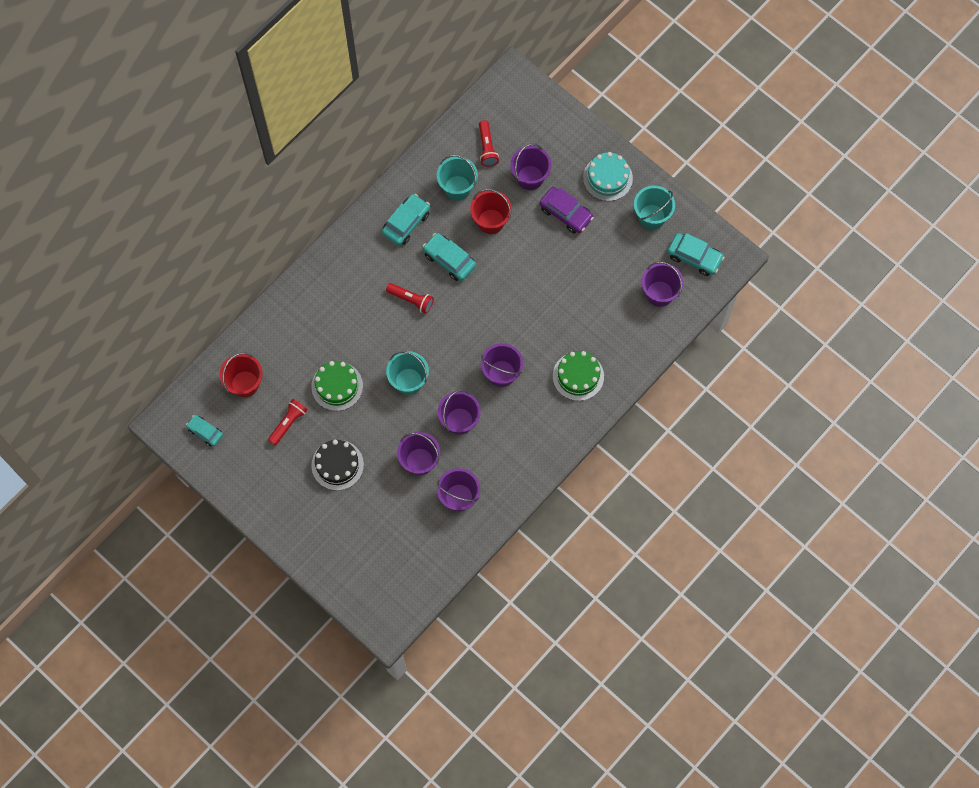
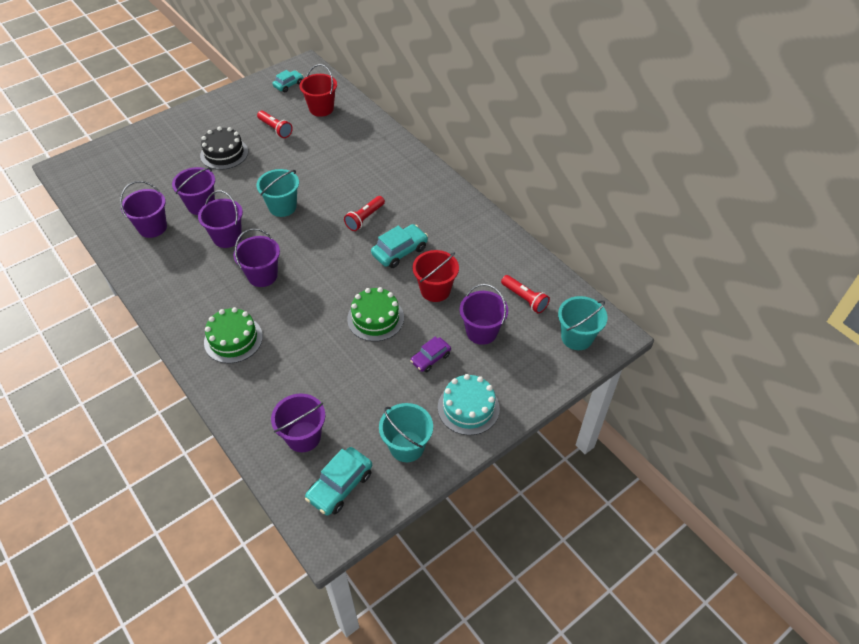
camera: 100 degrees right, 20 degrees down
green cake [311,361,363,411] -> green cake moved to [347,287,404,342]
turquoise car [382,194,430,245] -> none
turquoise bucket [437,155,478,201] -> turquoise bucket moved to [558,296,608,350]
red flashlight [479,120,499,167] -> red flashlight turned 135 degrees counterclockwise [501,275,550,314]
purple car [539,187,594,234] -> purple car [410,337,451,372], size x0.66

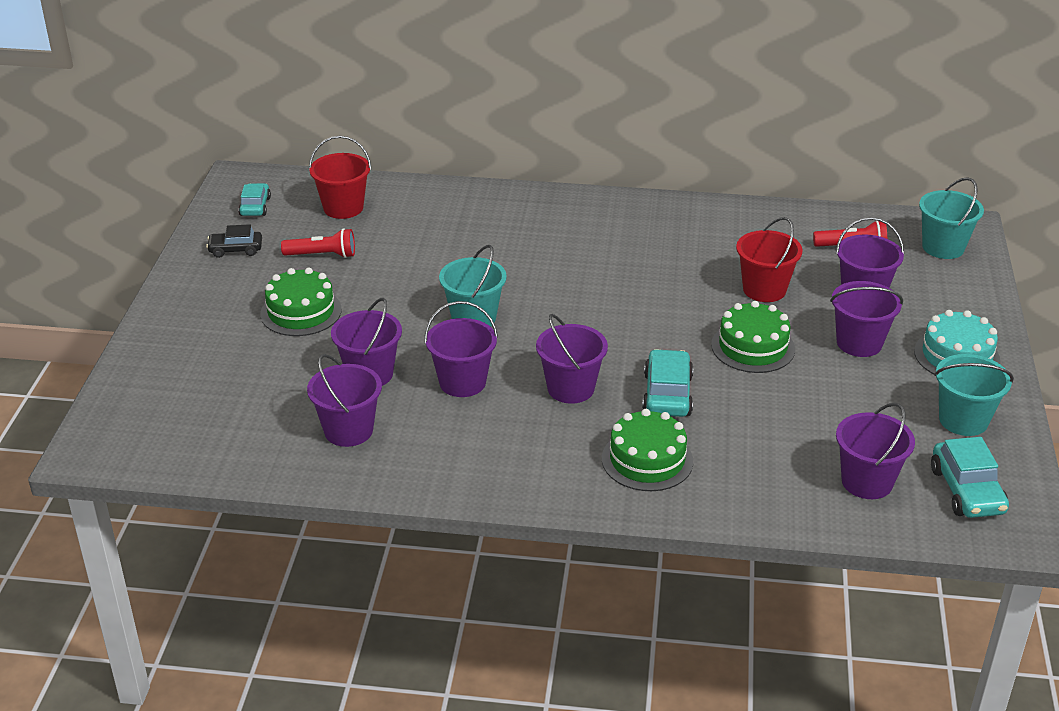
camera: 45 degrees left, 15 degrees down
black cake [200,127,248,170] -> green cake [260,268,342,336]
red flashlight [344,196,385,231] -> none
turquoise car [371,224,428,268] -> turquoise car moved to [642,349,693,417]
purple car [410,337,451,372] -> purple bucket [830,281,903,357]
none -> black car [206,224,262,258]

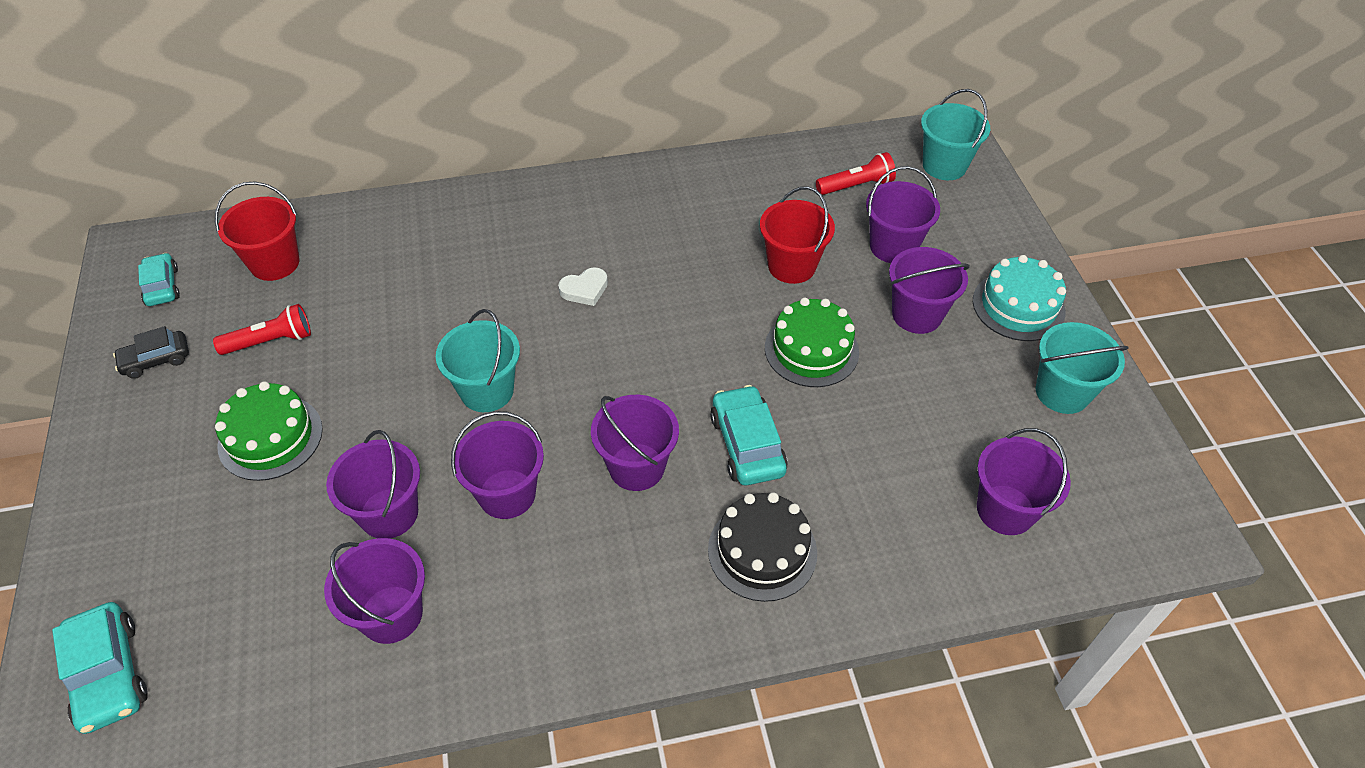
camera: 20 degrees left, 15 degrees up
green cake [602,409,693,491] -> black cake [708,492,817,602]
turquoise car [931,437,1009,518] -> turquoise car moved to [52,602,148,734]
none -> white heart [558,267,608,306]

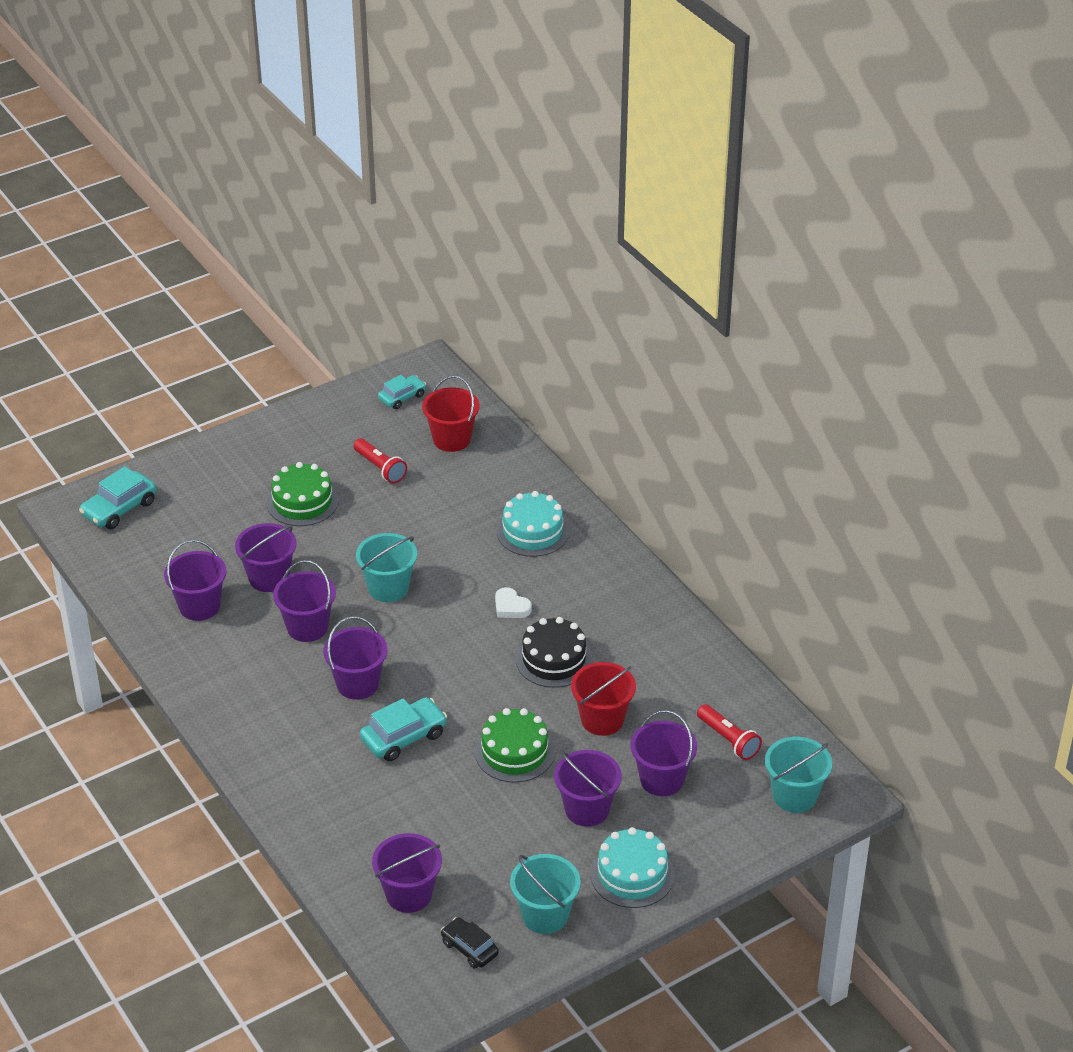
camera: 70 degrees right, 10 degrees down
black car [113,326,189,379] -> black car moved to [441,917,499,969]
black cake [708,492,817,602] -> black cake moved to [516,617,593,688]
none -> turquoise cake [497,491,569,557]

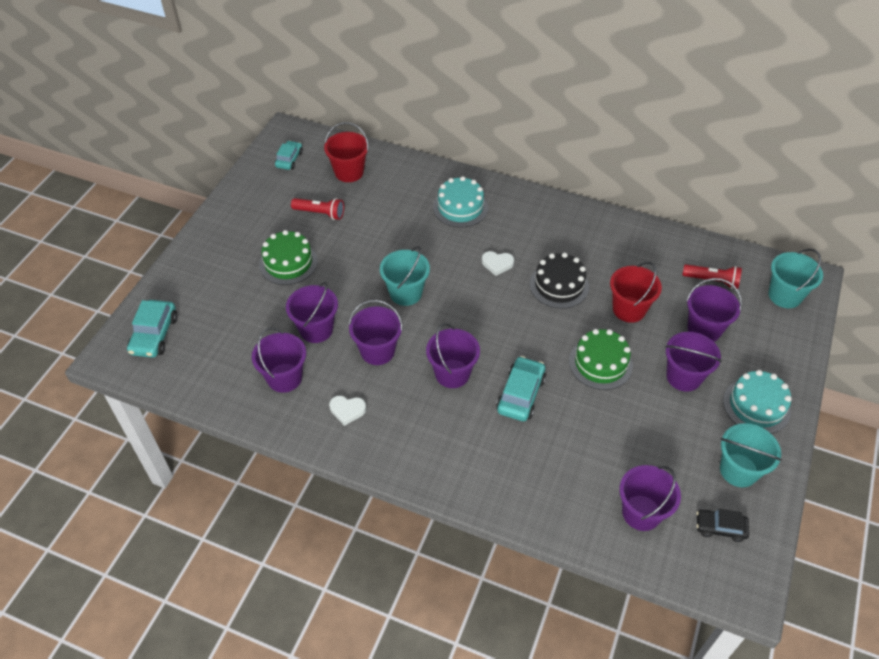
camera: 35 degrees left, 10 degrees up
none -> white heart [329,396,366,426]

